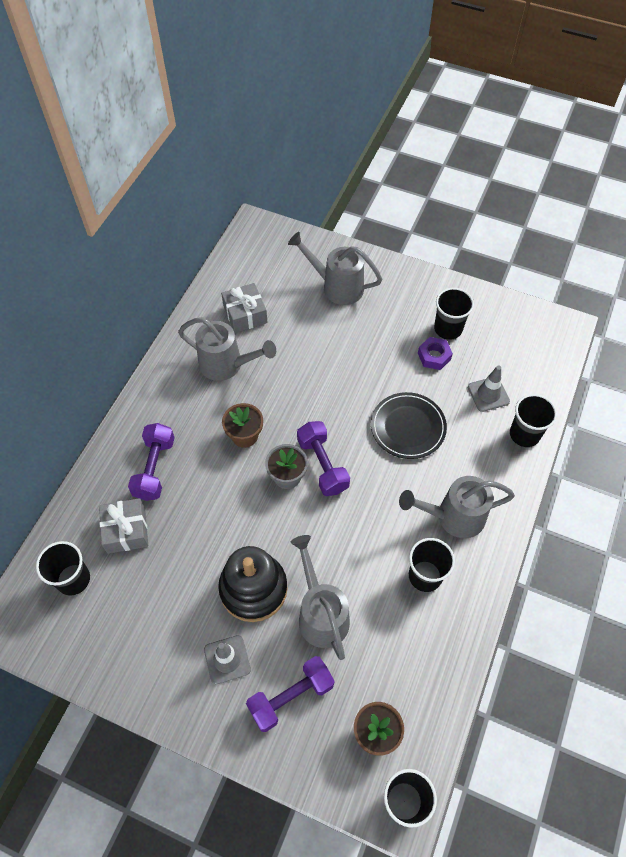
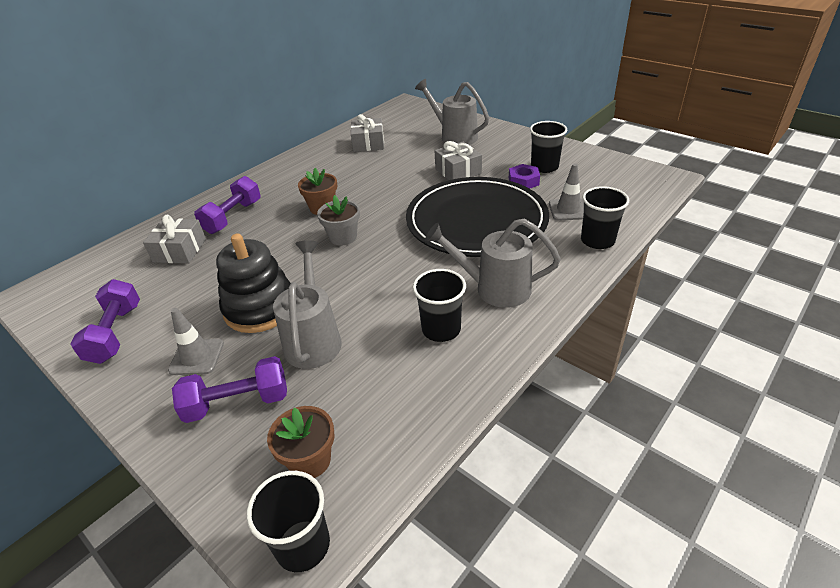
camera: 20 degrees right, 20 degrees down
black cup [36,541,90,596] -> none
grey watering can [178,317,276,381] -> none
purple dumbbell [297,421,350,496] -> purple dumbbell moved to [70,279,140,364]
black plate [371,392,447,459] -> black plate [406,177,549,257], size x1.83
none -> grey gift [435,141,482,180]

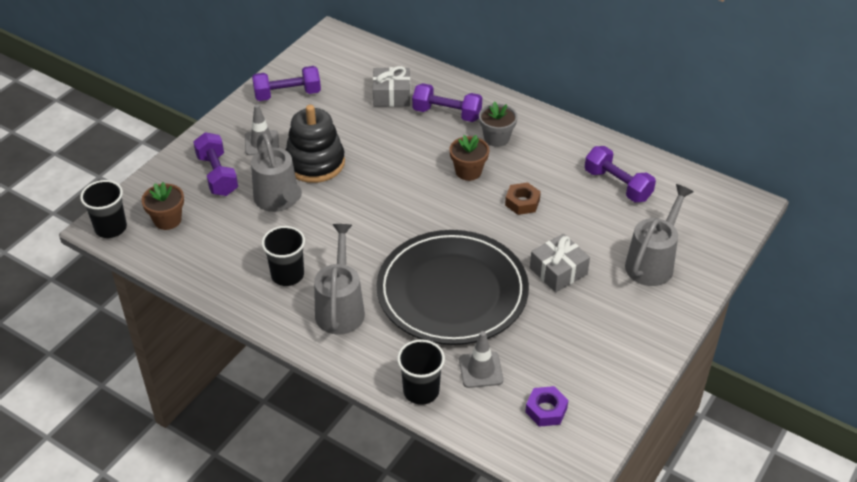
camera: 80 degrees right, 5 degrees up
grey watering can [273,240,342,369] -> grey watering can turned 75 degrees clockwise [251,133,302,212]
grey flower pot [317,195,360,246] -> grey flower pot moved to [479,101,518,147]
grey gift [351,114,384,152] -> purple dumbbell [585,146,656,202]
purple nut [509,164,540,189] -> purple nut moved to [525,386,568,427]
black cup [530,121,567,173] -> none
none -> brown nut [505,182,541,215]

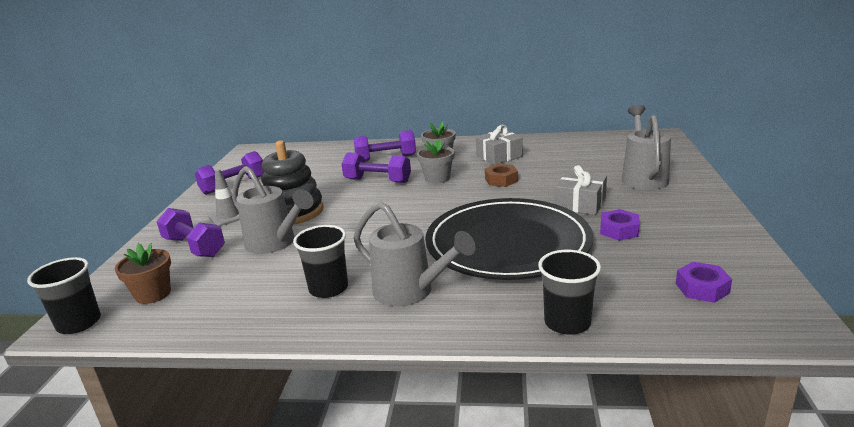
camera: 25 degrees left, 20 degrees down
grey watering can [314,224,365,335] -> grey watering can turned 150 degrees clockwise [354,202,476,307]
grey gift [373,66,410,107] -> grey gift moved to [476,125,523,165]
brown flower pot [450,135,489,181] -> grey flower pot [417,139,454,184]
grey traffic cone [459,331,503,388] -> none
purple dumbbell [585,146,656,202] -> purple dumbbell moved to [342,152,411,183]
none -> purple nut [600,209,640,240]

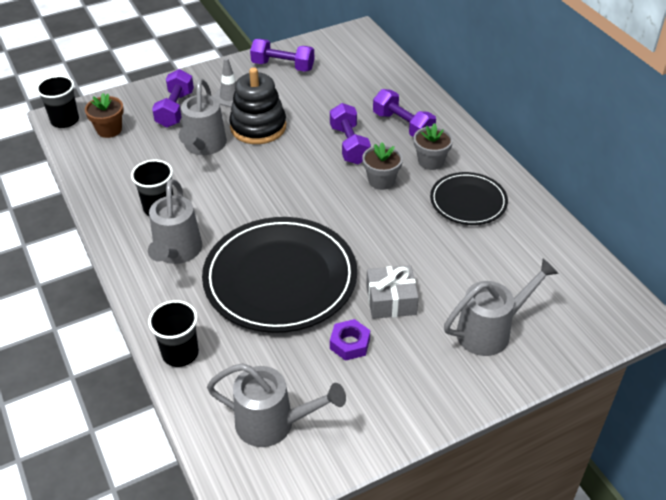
camera: 55 degrees right, 20 degrees up
grey gift [476,125,523,165] -> black plate [430,172,508,225]
brown nut [485,164,518,187] -> none
purple nut [676,262,732,303] -> grey watering can [207,363,346,447]

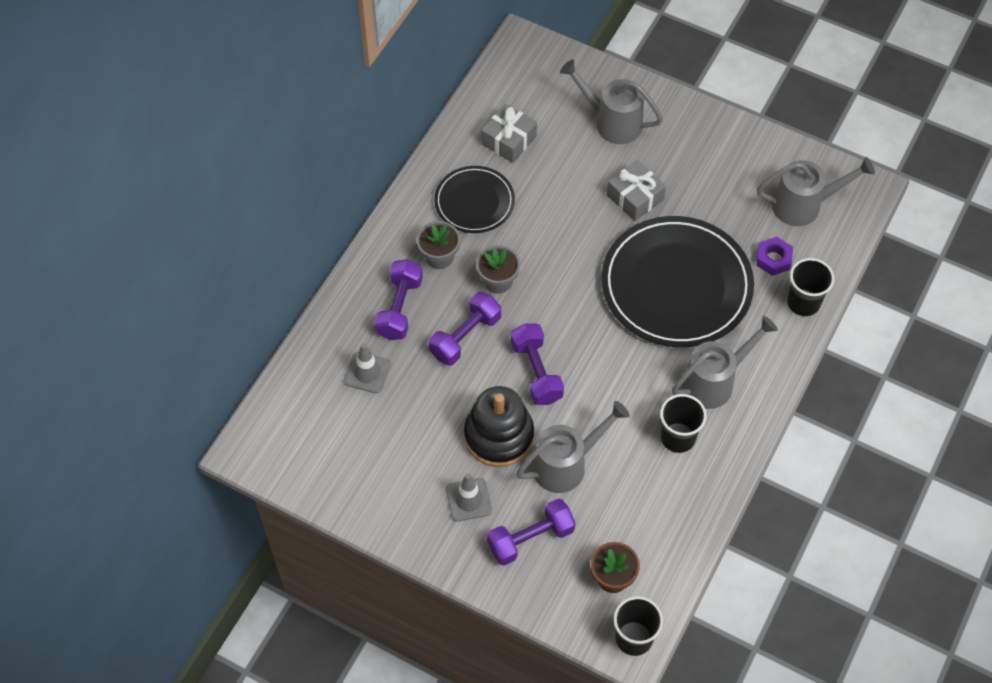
camera: 125 degrees left, 15 degrees up
grey watering can [207,363,346,447] -> grey watering can turned 105 degrees clockwise [757,157,875,226]
purple dumbbell [250,39,314,72] -> purple dumbbell moved to [511,323,564,405]
purple nut [330,319,370,361] -> purple nut moved to [756,237,793,276]
none -> grey traffic cone [344,343,391,393]
none -> grey gift [481,104,537,163]

